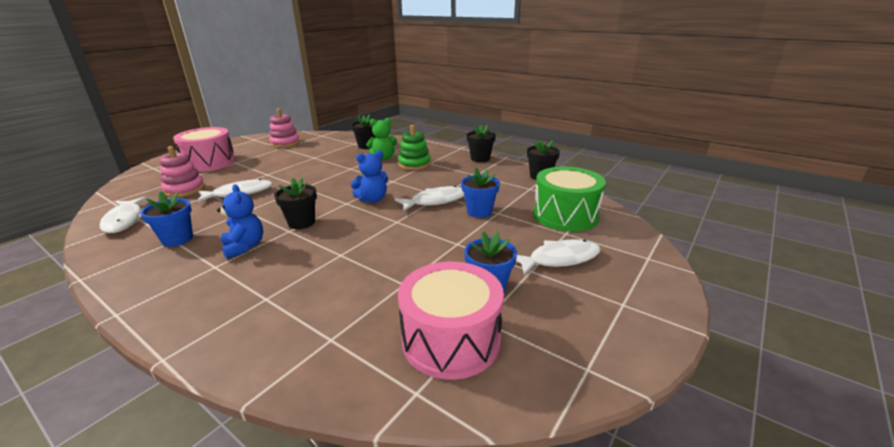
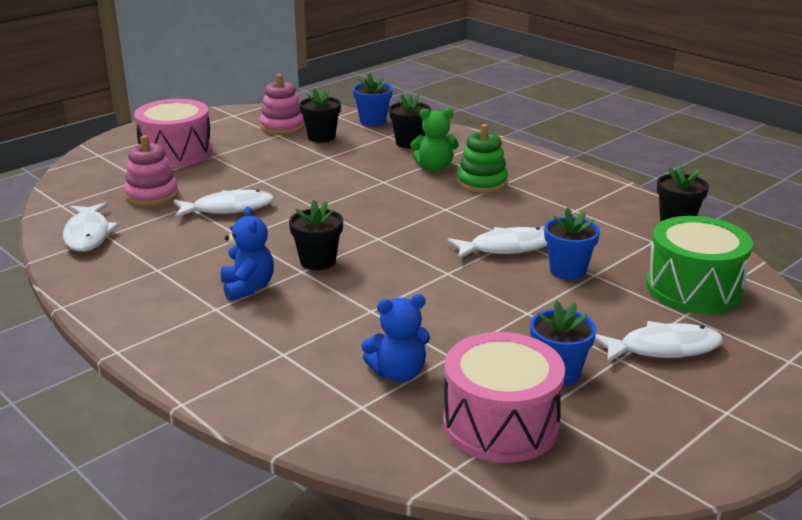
camera: 10 degrees right, 0 degrees up
blue flower pot [141,191,193,247] -> blue flower pot moved to [353,73,393,126]
blue teddy bear [351,150,388,203] -> blue teddy bear moved to [361,294,430,382]
black flower pot [467,125,496,162] -> black flower pot moved to [299,88,341,143]

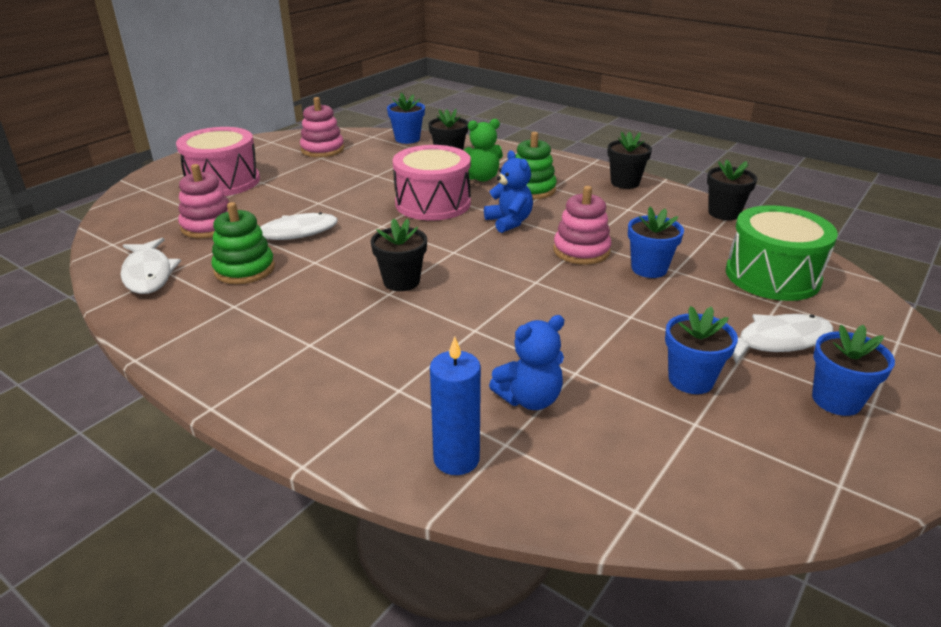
camera: 10 degrees left, 5 degrees up
blue teddy bear [221,206,274,301] -> blue teddy bear moved to [484,150,533,233]
black flower pot [299,88,341,143] -> black flower pot moved to [607,132,652,189]
pink drum [443,332,565,463] -> pink drum moved to [393,145,471,221]
white fish [447,227,547,260] -> pink stacking toy [553,186,611,265]
none -> green stacking toy [212,202,275,284]
none -> blue candle [430,337,481,475]
none -> blue flower pot [812,325,895,416]

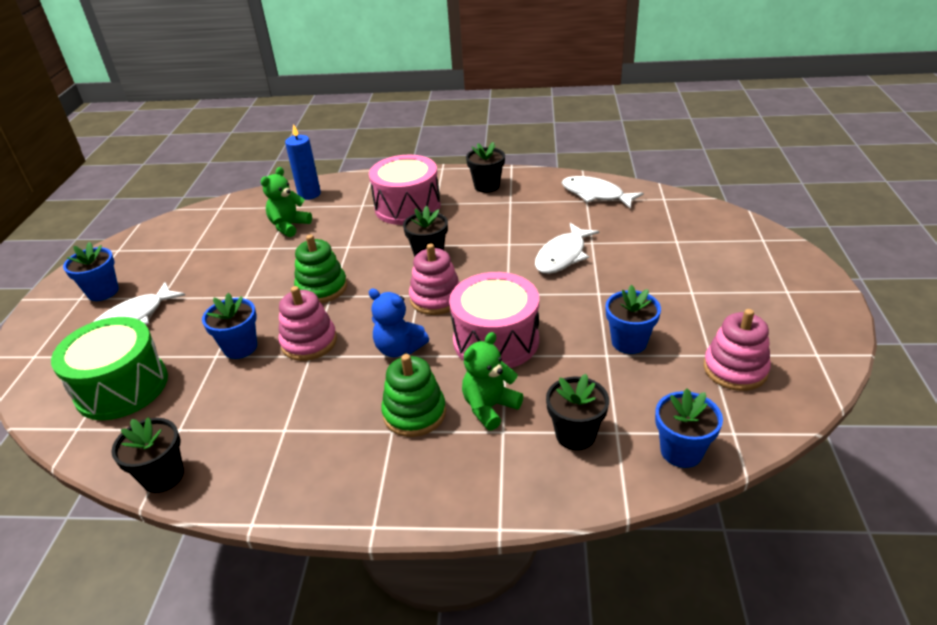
camera: 150 degrees right, 5 degrees up
pink drum [176,127,260,196] -> pink drum moved to [369,155,441,225]
pink stacking toy [178,164,229,239] -> pink stacking toy moved to [409,244,460,315]
green stacking toy [212,202,275,284] -> green stacking toy moved to [294,235,347,303]
blue teddy bear [489,315,564,410] -> green teddy bear [261,167,312,237]
black flower pot [607,132,652,189] -> black flower pot moved to [466,142,505,193]
blue flower pot [665,306,738,394] -> blue flower pot moved to [606,285,661,354]

